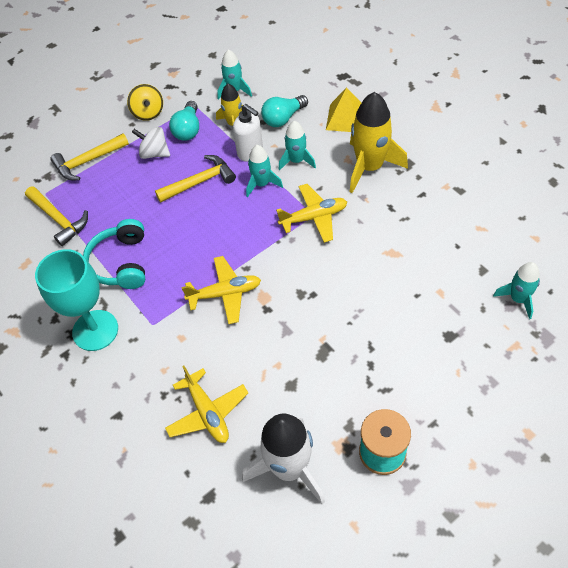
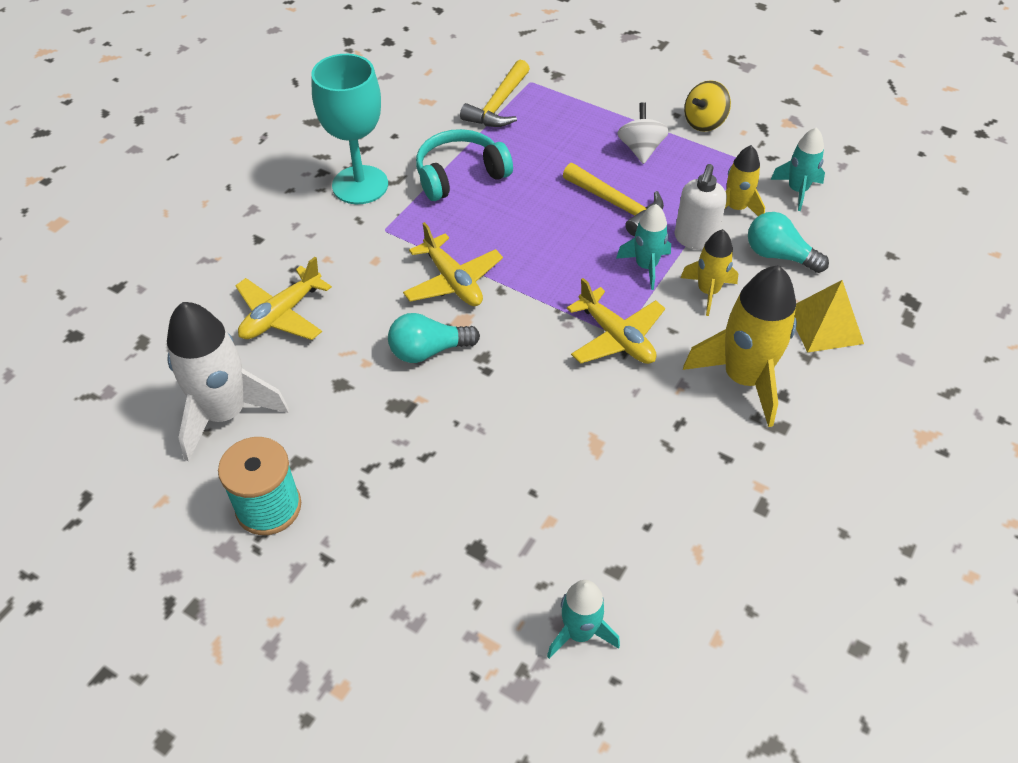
camera: 65 degrees right, 5 degrees down
yellow hammer [50,133,129,180] -> none
turquoise light bulb [169,101,199,141] -> turquoise light bulb moved to [388,313,480,363]
turquoise rocket [278,121,316,171] -> yellow rocket [680,229,738,316]

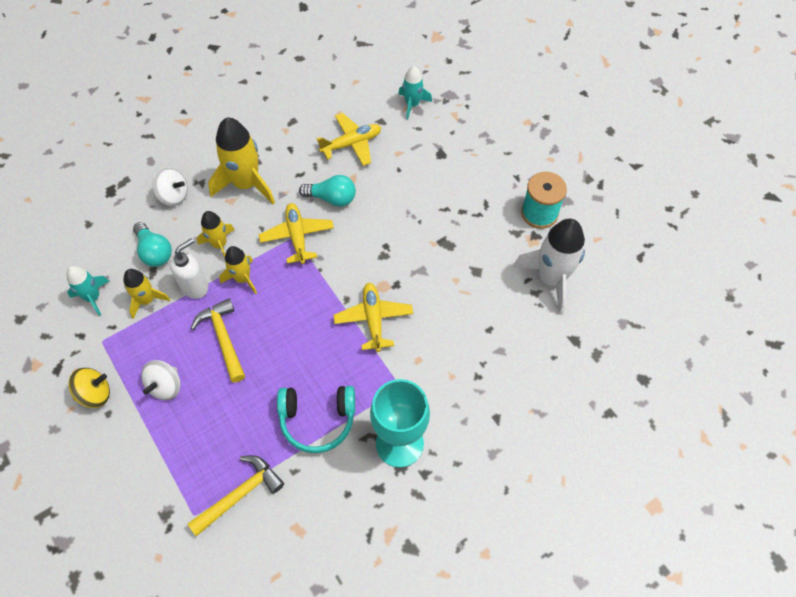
camera: 155 degrees left, 10 degrees up
yellow plane [235,257,332,340] -> yellow plane moved to [317,113,381,166]
turquoise light bulb [388,313,480,363] -> turquoise light bulb moved to [299,175,356,207]
turquoise rocket [616,204,671,290] -> yellow rocket [219,246,257,294]
yellow pyramid [795,280,864,353] -> white spinning top [152,167,188,206]

